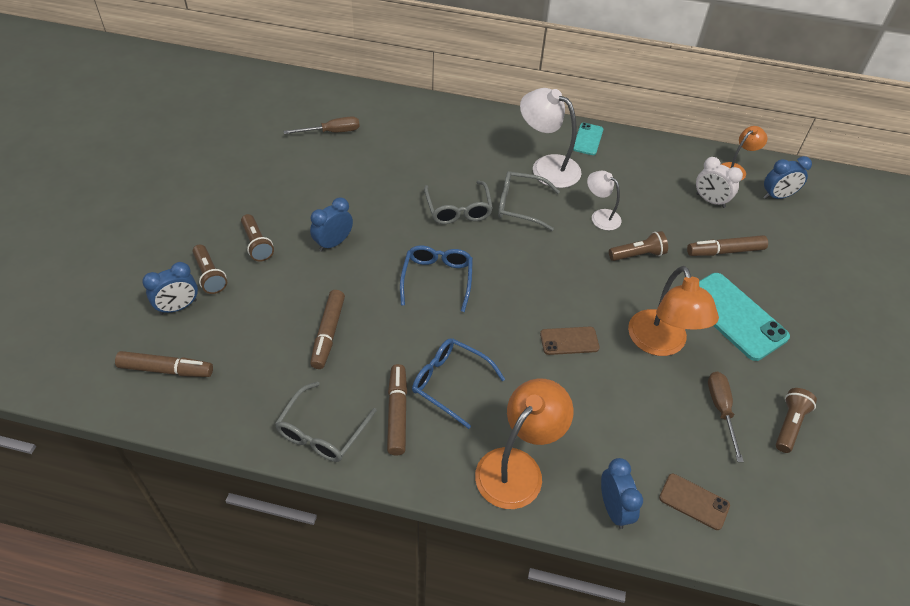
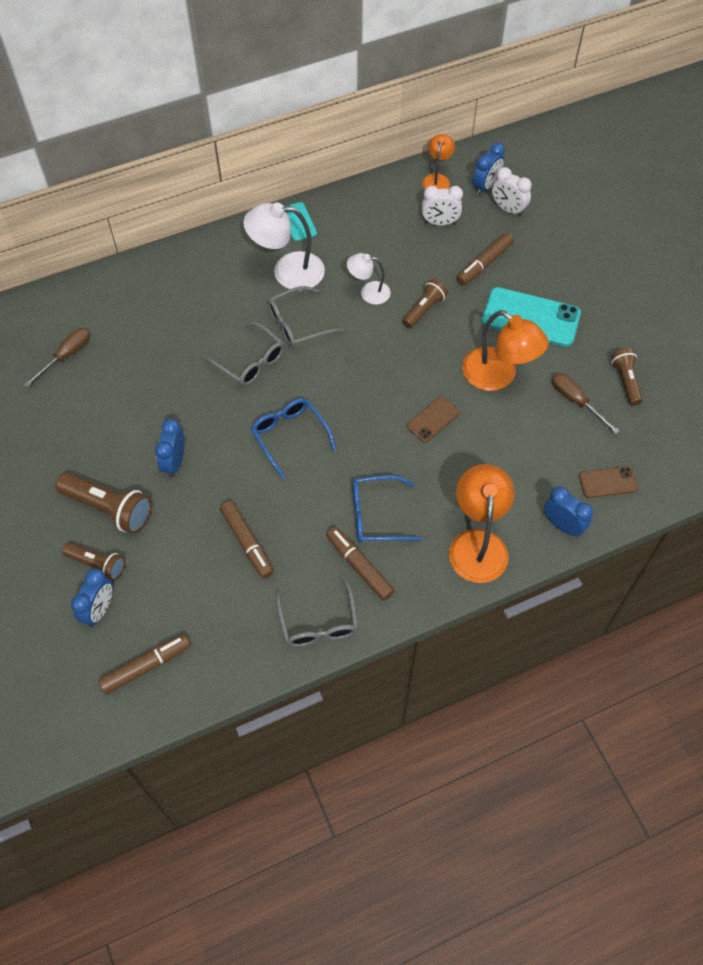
camera: 35 degrees left, 10 degrees up
brown flashlight [241,214,274,262] -> brown flashlight [55,472,152,534], size x1.60
none -> white clock [492,167,532,217]

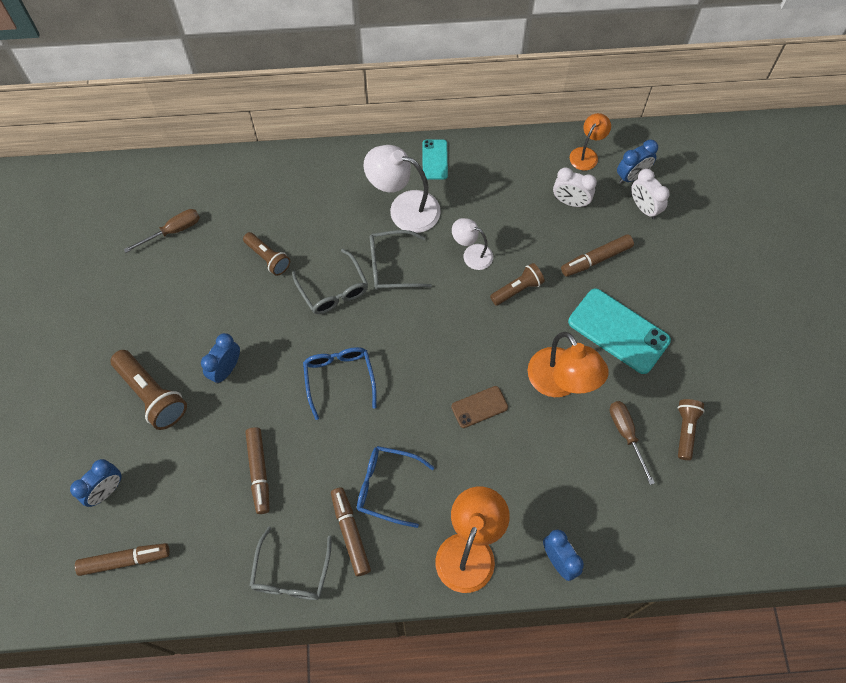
camera: 20 degrees right, 5 degrees up
brown flashlight [62,542,125,581] -> brown flashlight moved to [243,232,290,276]
brown phone [579,466,638,498] -> none

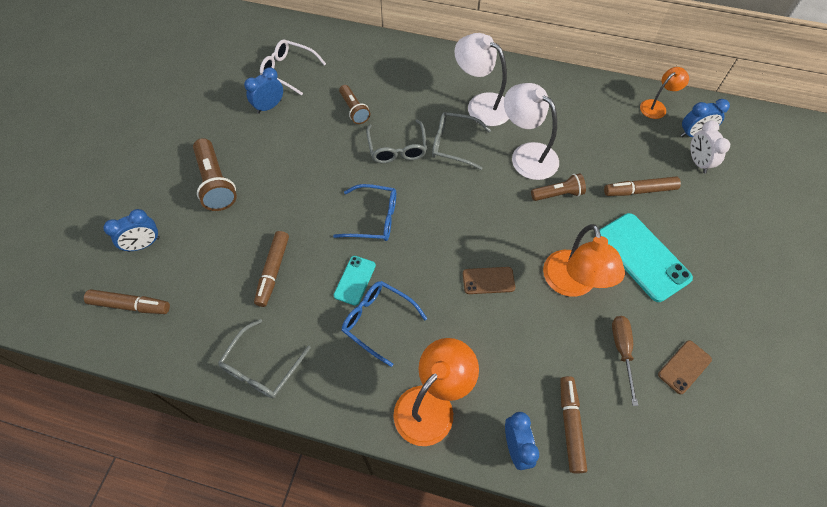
camera: 20 degrees right, 5 degrees down
brown screwdriver [124,209,200,253] -> white glasses [260,39,326,95]
blue clock [201,333,240,384] -> blue clock moved to [244,67,283,114]
blue glasses [303,347,377,420] -> blue glasses turned 90 degrees clockwise [333,184,396,241]
brown marker [331,487,371,576] -> brown marker moved to [560,376,587,473]
turquoise phone [423,140,448,180] -> turquoise phone moved to [334,256,376,306]
white lamp [452,218,493,270] -> white lamp [504,83,559,180], size x1.72
white clock [553,167,597,207] -> none
brown flashlight [678,399,705,460] -> brown phone [658,340,712,394]

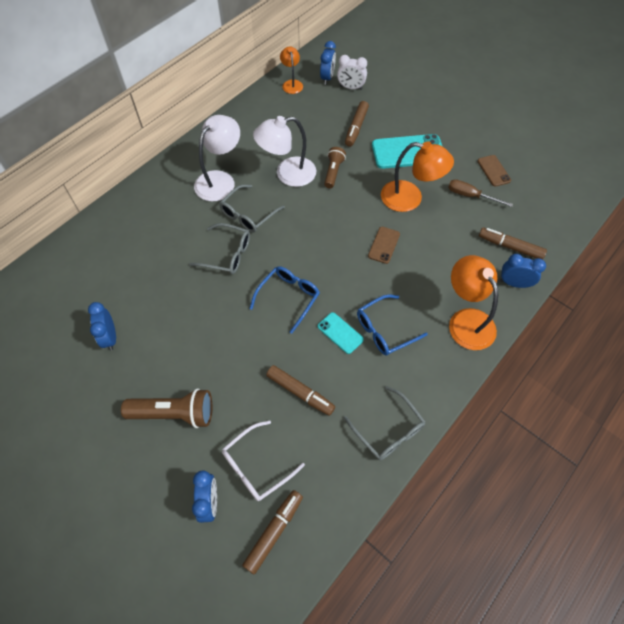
camera: 65 degrees left, 0 degrees up
white glasses [260,39,326,95] -> white glasses moved to [222,421,305,501]
brown flashlight [339,85,370,124] -> none
white lamp [454,33,509,126] -> white lamp turned 150 degrees clockwise [194,115,240,202]

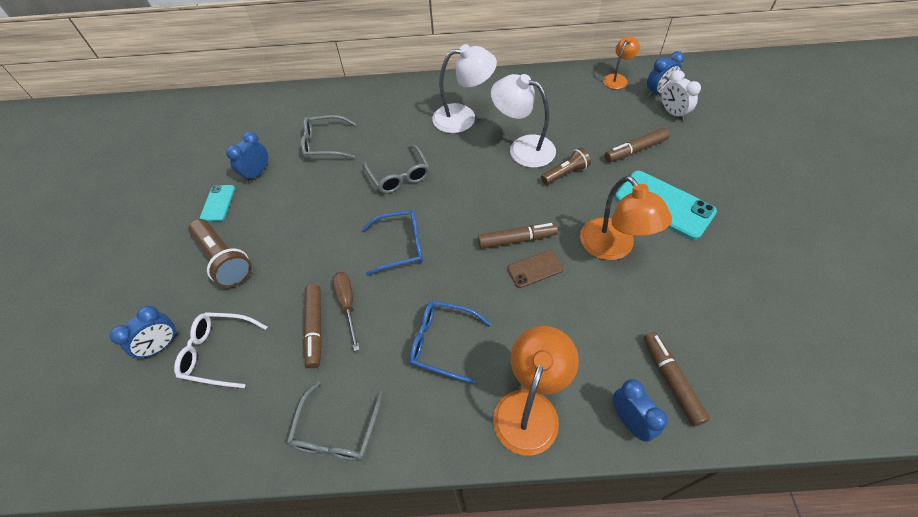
camera: 50 degrees right, 5 degrees down
grey glasses [219,184,285,232] -> grey glasses moved to [301,115,356,159]
brown marker [242,490,303,575] -> brown marker moved to [478,223,558,249]
turquoise phone [318,312,364,354] -> turquoise phone moved to [200,185,235,221]
brown screwdriver [448,179,513,207] -> brown screwdriver moved to [333,272,360,351]
brown phone [477,155,511,187] -> none

